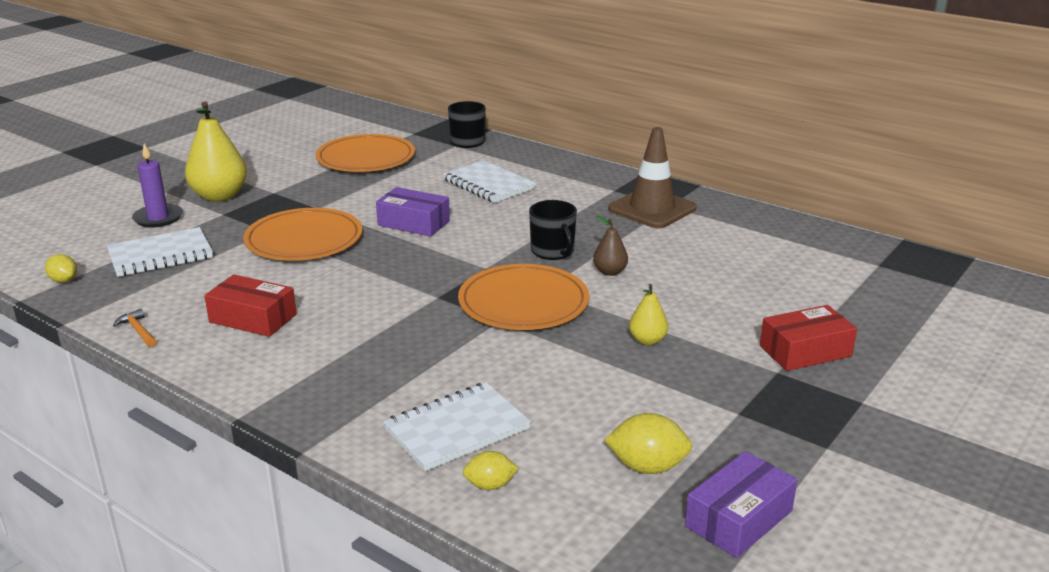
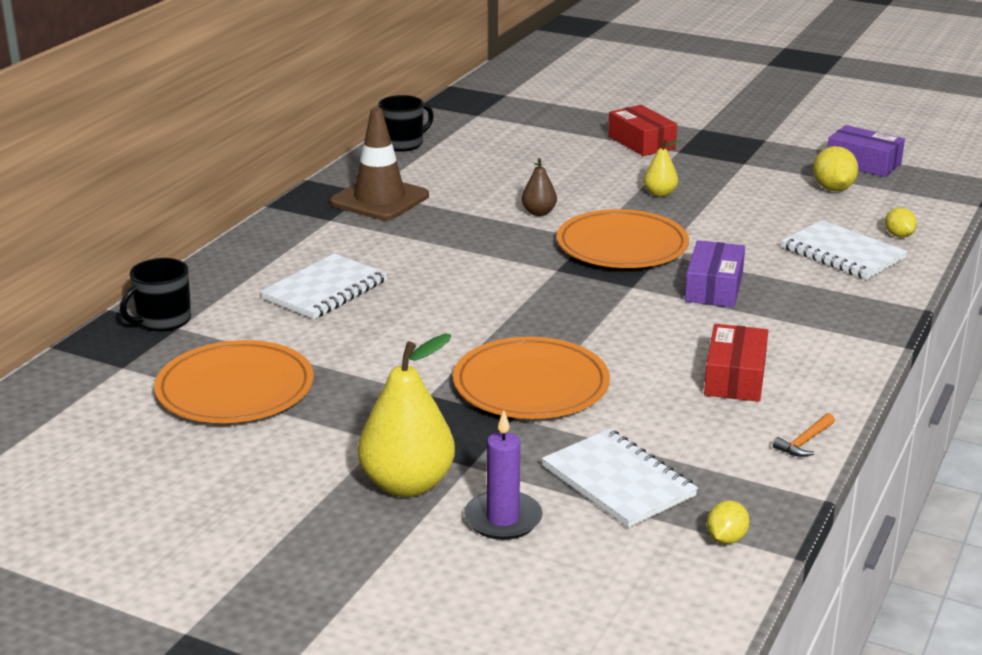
camera: 100 degrees left, 0 degrees up
purple box [376,187,450,236] -> purple box moved to [685,240,745,307]
black mug [529,200,577,260] -> black mug moved to [378,95,434,152]

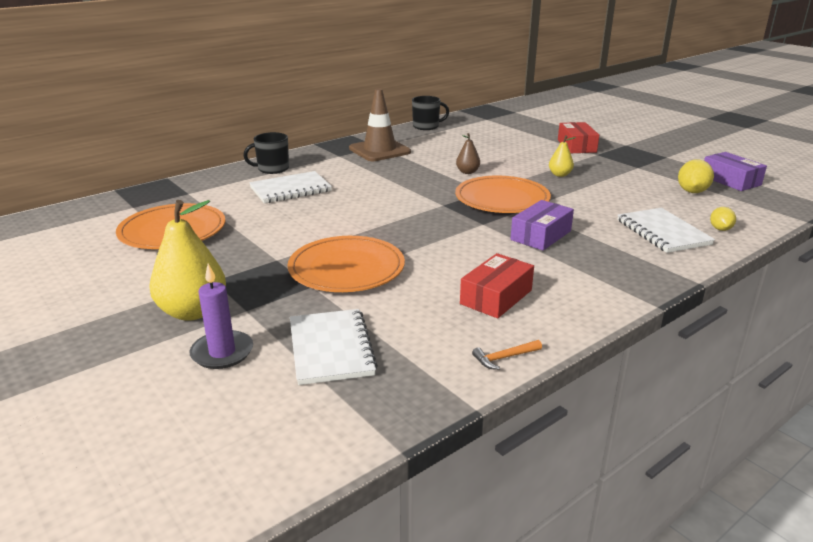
camera: 25 degrees right, 0 degrees up
black mug [120,258,191,331] -> black mug moved to [243,132,289,174]
yellow lemon [707,500,749,544] -> none

